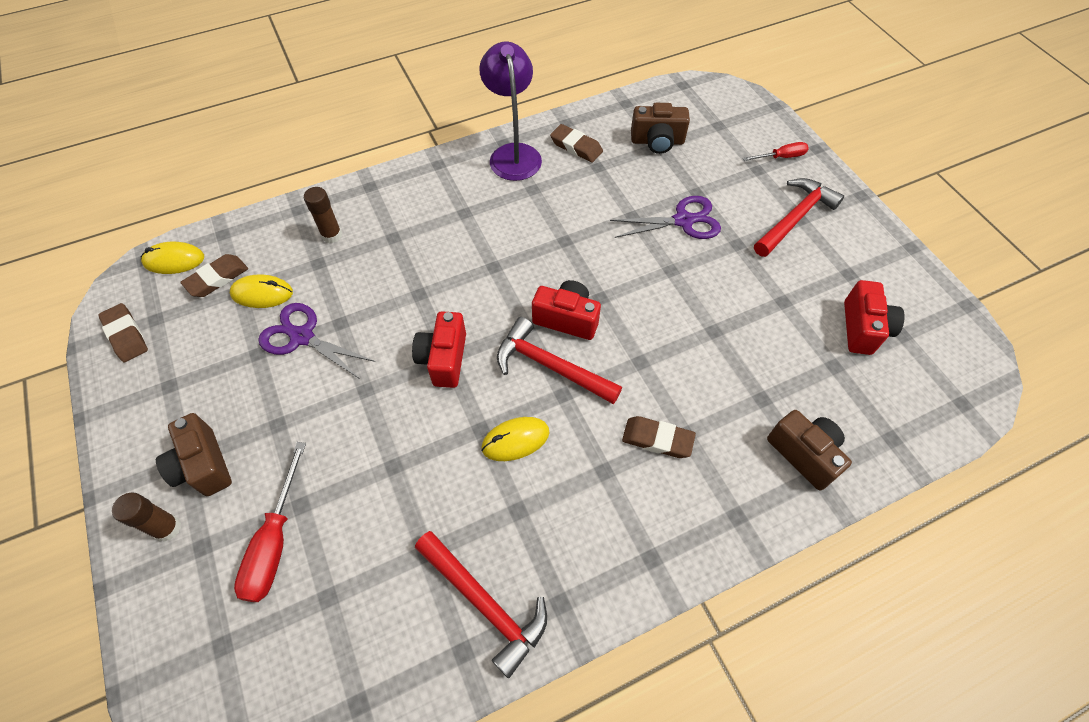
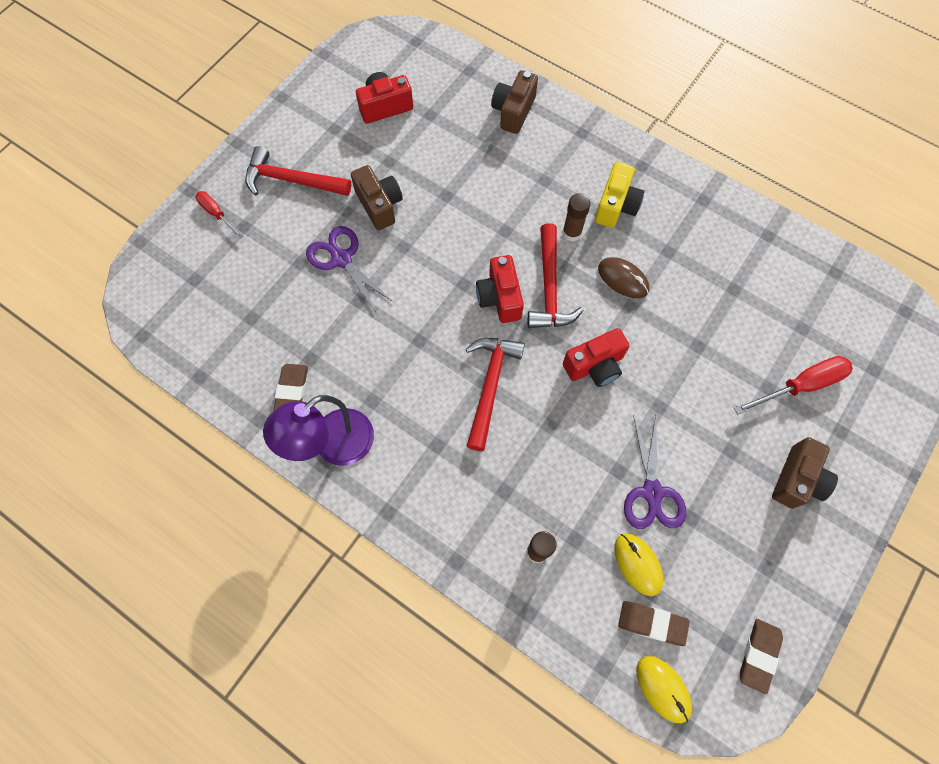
camera: 120 degrees left, 10 degrees up
brown glue stick [112,493,181,542] -> brown glue stick moved to [562,193,591,241]
red hammer [415,531,547,678] -> red hammer moved to [466,338,525,451]
yellow mouse [481,417,550,461] -> brown mouse [598,257,649,298]
brown eraser [622,416,696,458] -> none
brown camera [631,103,690,154] -> brown camera moved to [351,165,403,230]
none -> yellow camera [595,162,645,228]

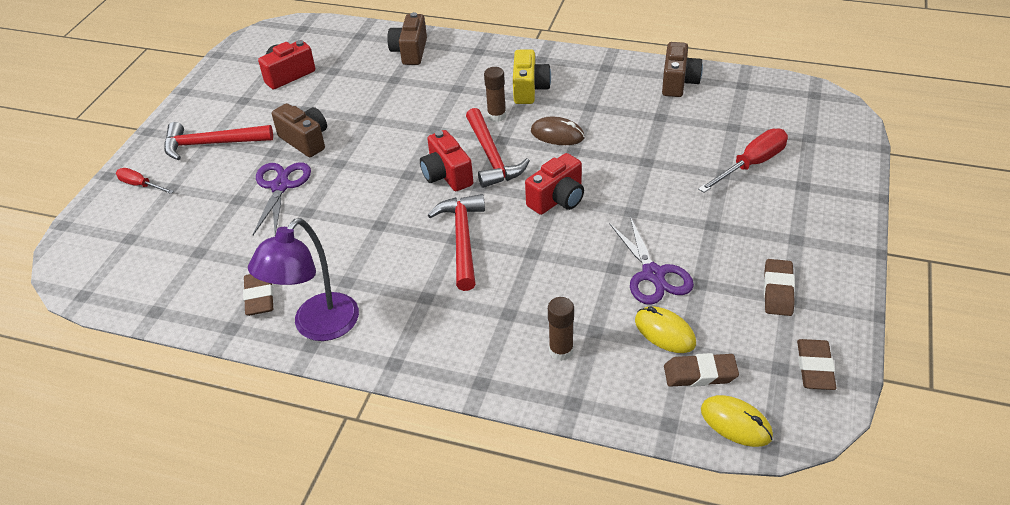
camera: 15 degrees left, 25 degrees down
purple scissors [306,226,393,314] -> purple scissors turned 60 degrees clockwise [253,162,311,235]
brown camera [772,437,838,509] -> brown camera moved to [662,42,703,97]
none -> brown eraser [764,259,795,316]

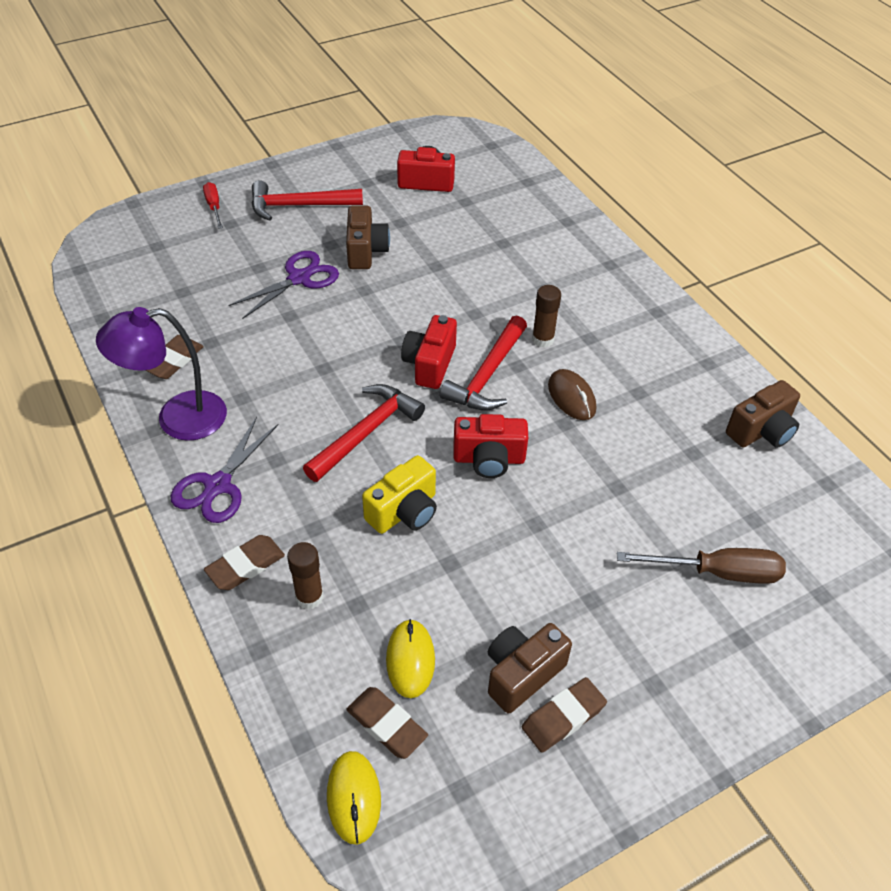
camera: 40 degrees right, 5 degrees up
red hammer [164,122,273,160] -> red hammer turned 45 degrees counterclockwise [252,180,363,221]
brown camera [387,12,427,65] -> brown camera moved to [488,623,572,713]
yellow camera [513,49,551,104] -> yellow camera moved to [362,455,437,534]
purple scissors [609,217,694,305] -> purple scissors moved to [170,417,278,523]
red screwdriver [698,129,788,193] -> brown screwdriver [617,548,786,584]
brown eraser [797,339,836,390] -> brown eraser moved to [204,535,285,590]

